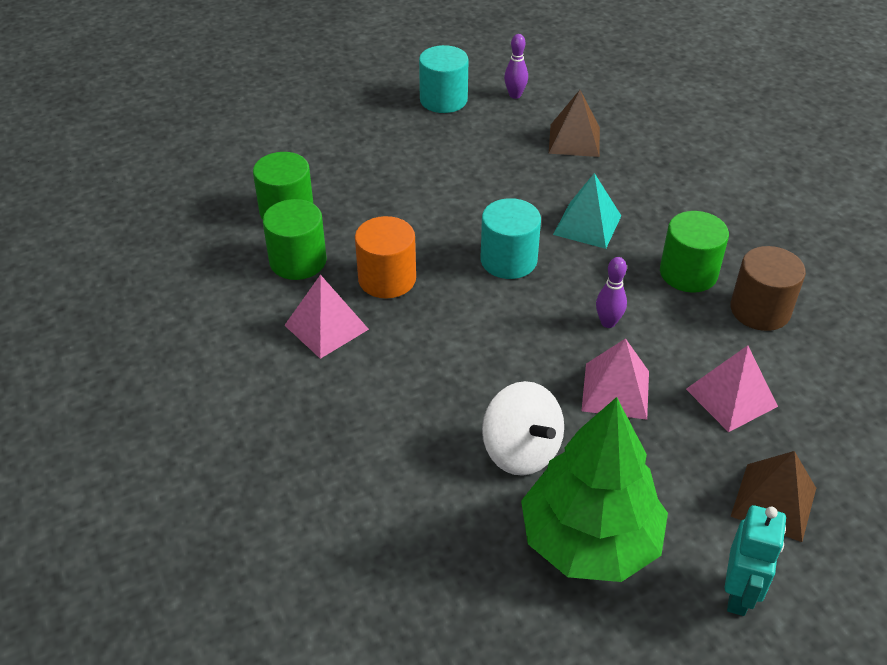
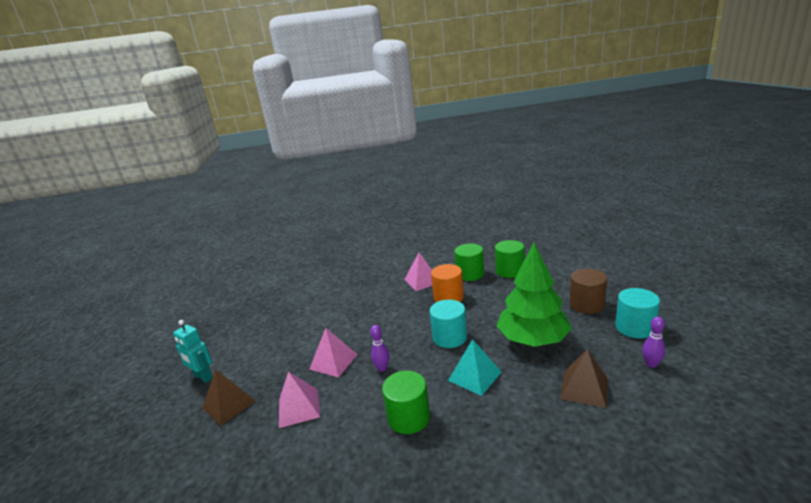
camera: 110 degrees right, 20 degrees down
white spinning top [482,381,564,476] -> none
green tree [521,397,668,582] -> green tree moved to [497,243,572,347]
brown cylinder [730,246,806,331] -> brown cylinder moved to [570,269,607,314]

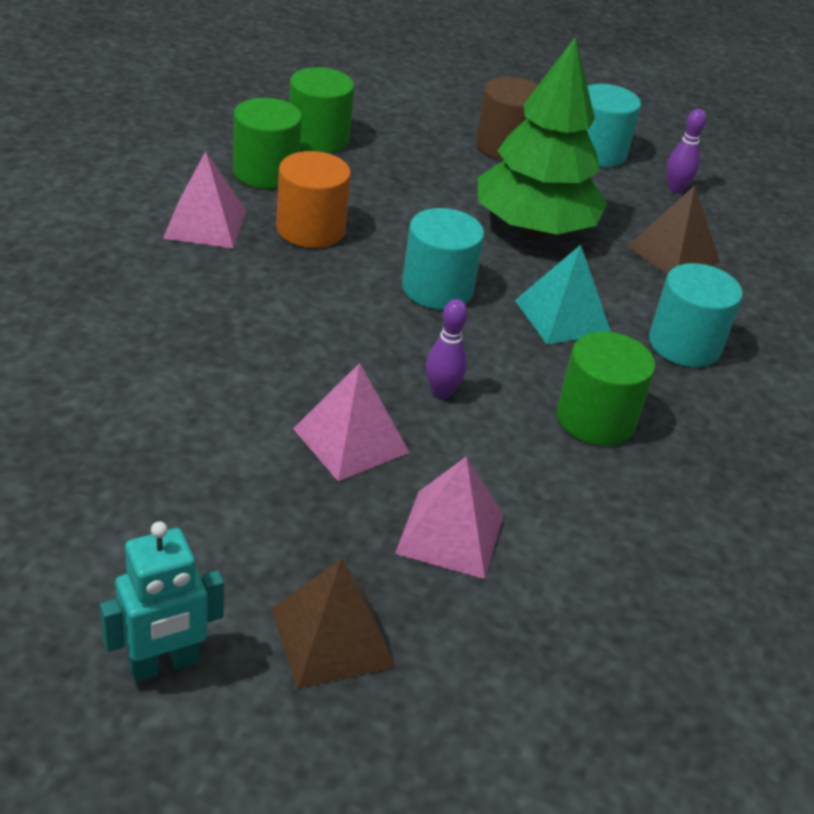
camera: 70 degrees left, 15 degrees up
none -> turquoise cylinder [649,263,743,367]

